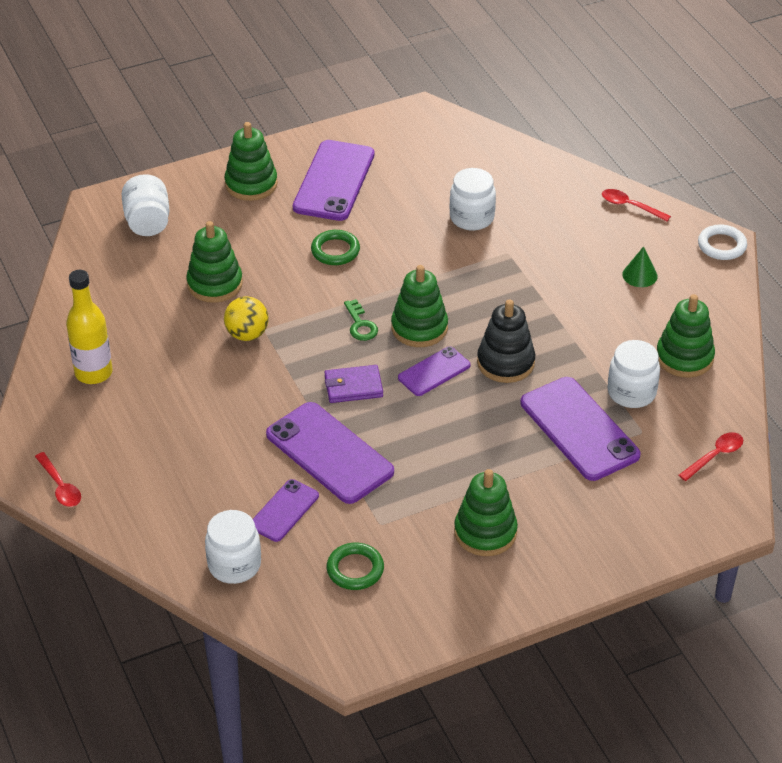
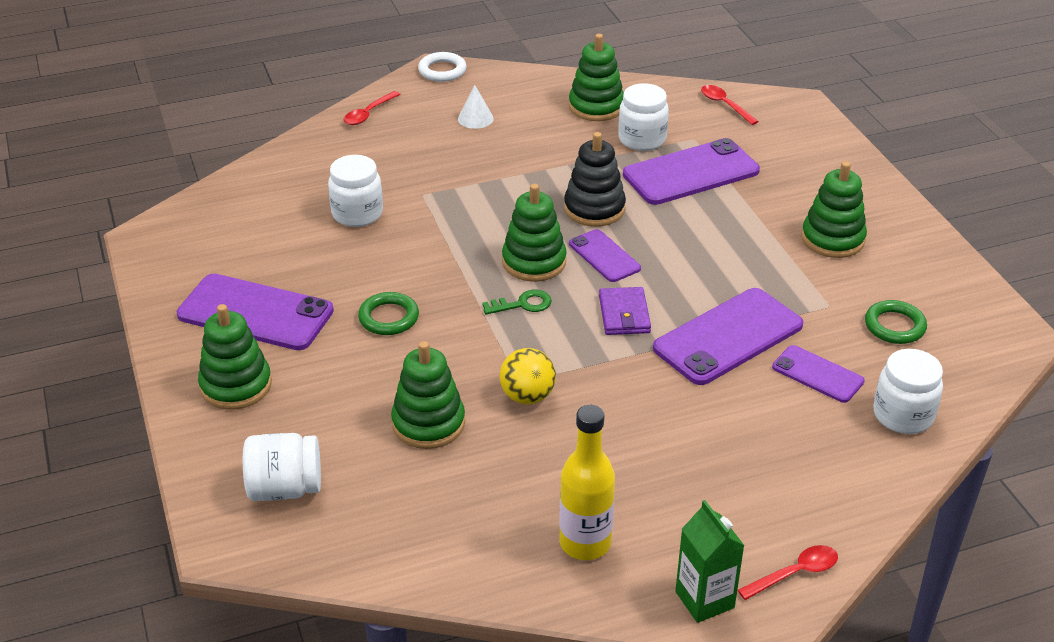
camera: 85 degrees left, 5 degrees down
green cone [622,246,658,287] -> white cone [458,85,494,129]
none -> green carton [675,500,745,623]

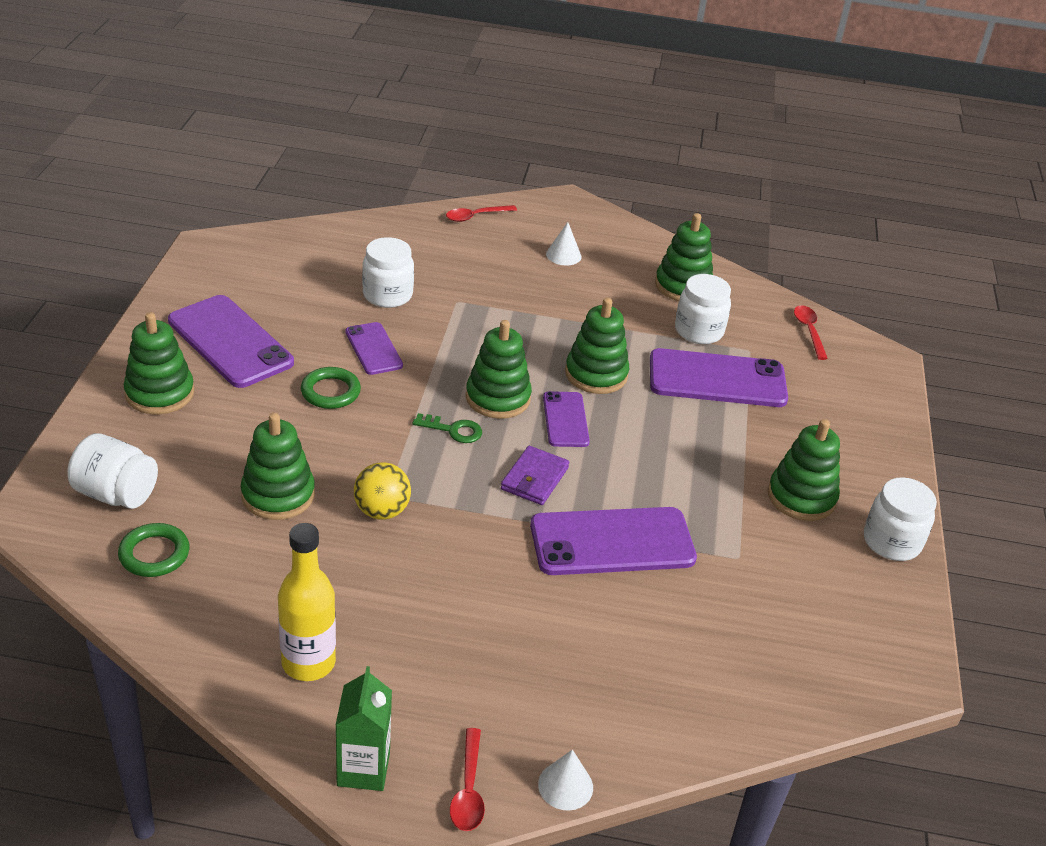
camera: 25 degrees right, 0 degrees up
white ring [418,52,467,82] -> none
black stacking toy [564,132,626,227] -> green stacking toy [565,298,629,394]
red spoon [738,545,838,600] -> red spoon turned 90 degrees clockwise [450,728,485,831]
purple phone [772,345,865,403] -> purple phone moved to [345,322,403,375]
green ring [865,300,927,344] -> green ring moved to [118,523,189,577]
white jar [873,349,943,434] -> white jar moved to [864,477,937,561]
none -> white cone [538,750,593,810]

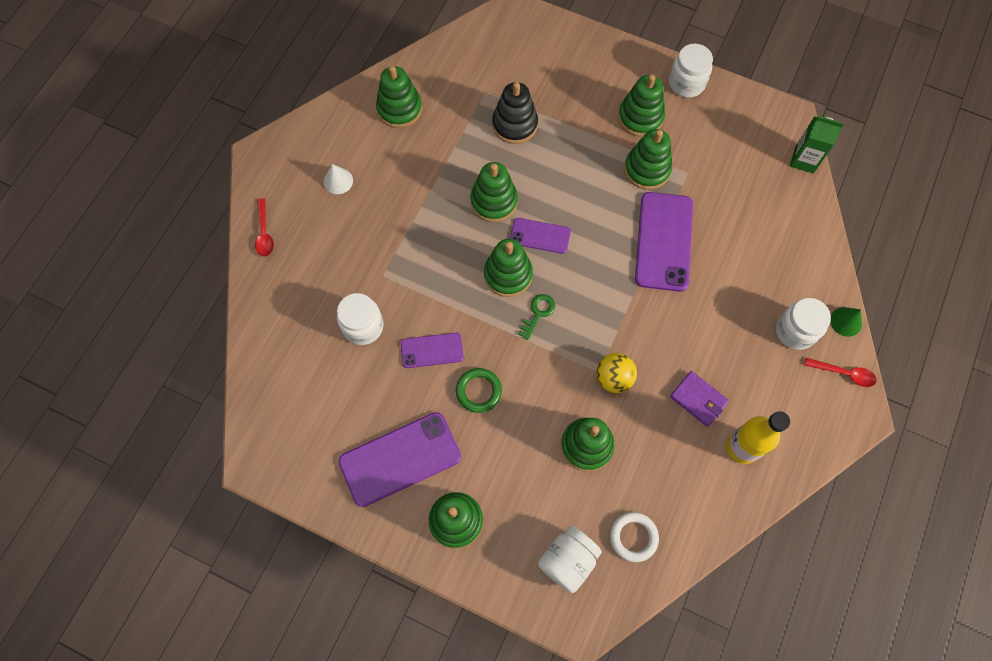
camera: 70 degrees left, 30 degrees up
green ring [118,523,189,577] -> white ring [610,512,659,562]
green carton [336,666,392,791] -> green carton moved to [790,116,844,173]
purple wallet [501,446,569,505] -> purple wallet moved to [670,371,729,427]
white cone [538,750,593,810] -> green cone [831,307,862,337]
purple phone [650,348,788,407] -> black stacking toy [492,82,538,144]
white jar [675,274,731,344] -> white jar moved to [776,298,831,350]
red spoon [794,305,828,360] -> none
none -> green stacking toy [624,129,672,190]

